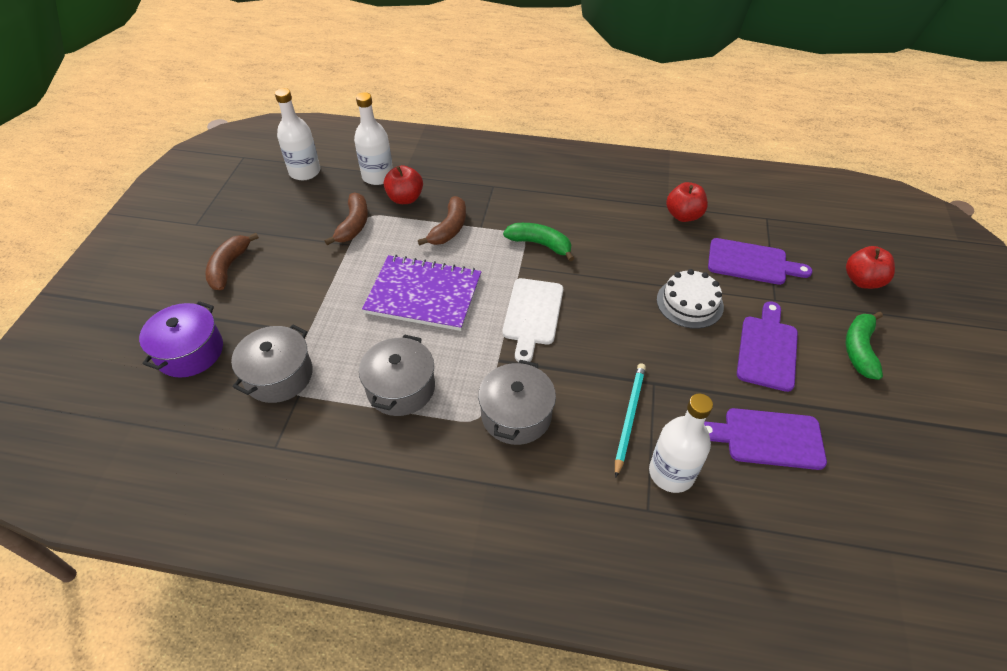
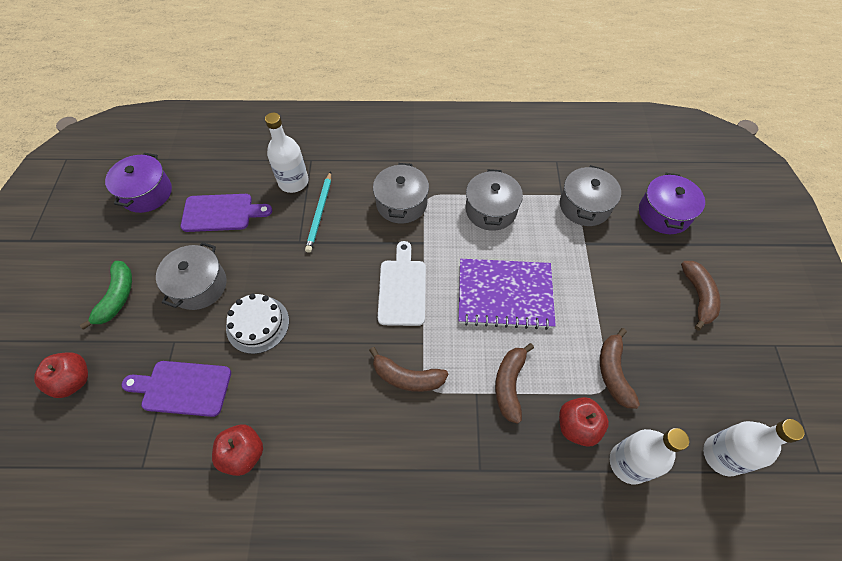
camera: 170 degrees right, 10 degrees up
green banana [503,223,574,261] -> brown banana [369,347,448,392]
purple cutting board [737,301,798,392] -> grey pot [156,242,227,310]
none -> purple pot [105,153,172,213]

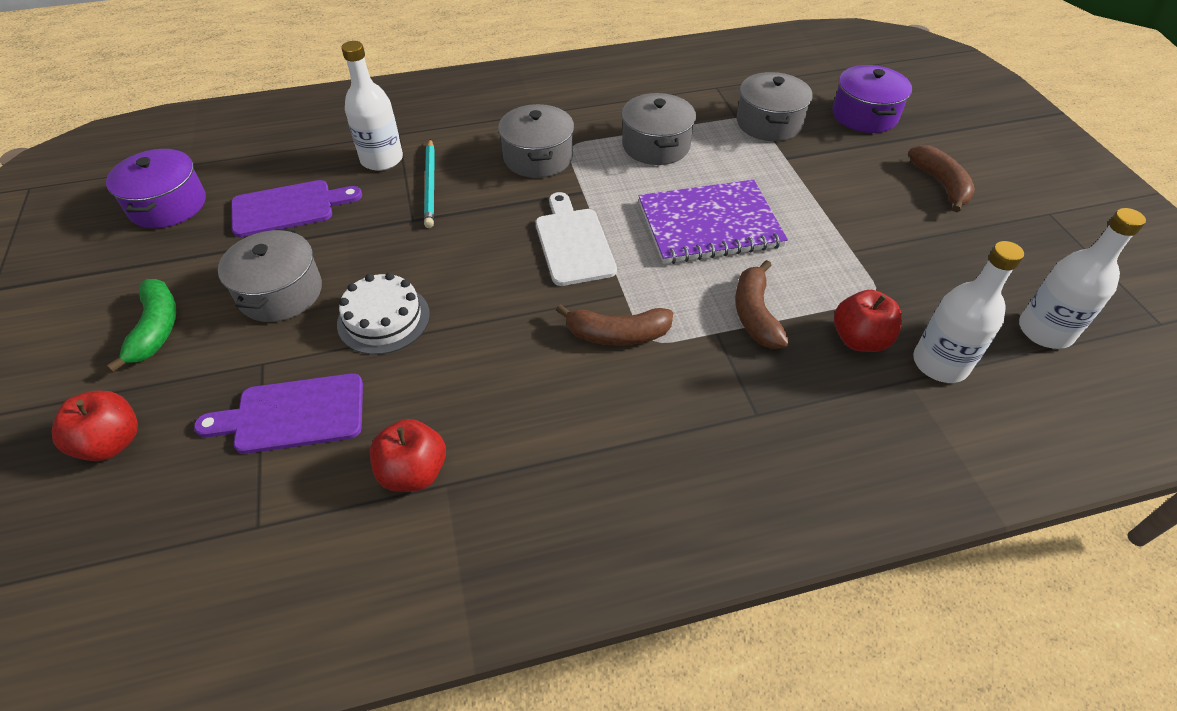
camera: 15 degrees left, 10 degrees down
brown banana [600,328,640,409] -> none

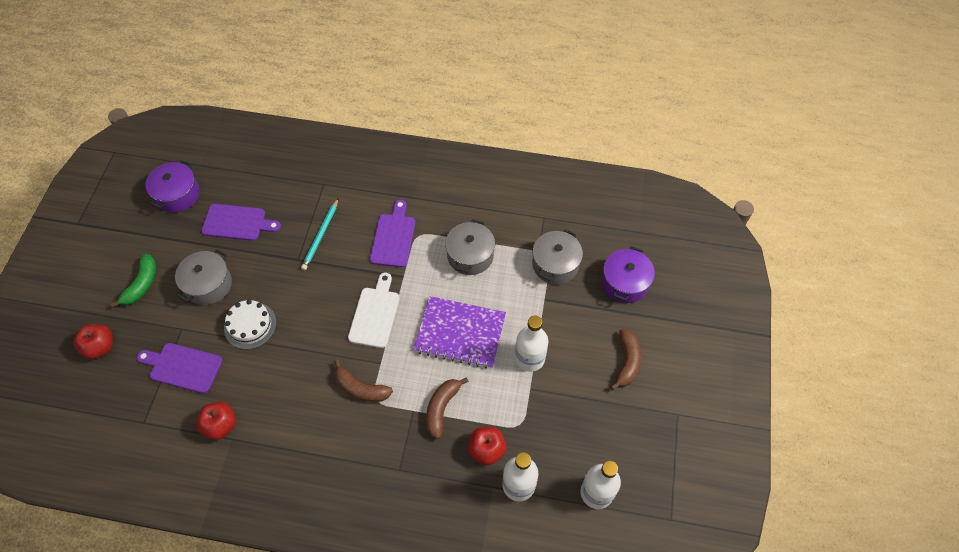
camera: 25 degrees right, 10 degrees up
white bottle [341,41,403,171] -> white bottle moved to [515,316,548,372]
grey pot [498,104,574,178] -> purple cutting board [370,200,415,267]

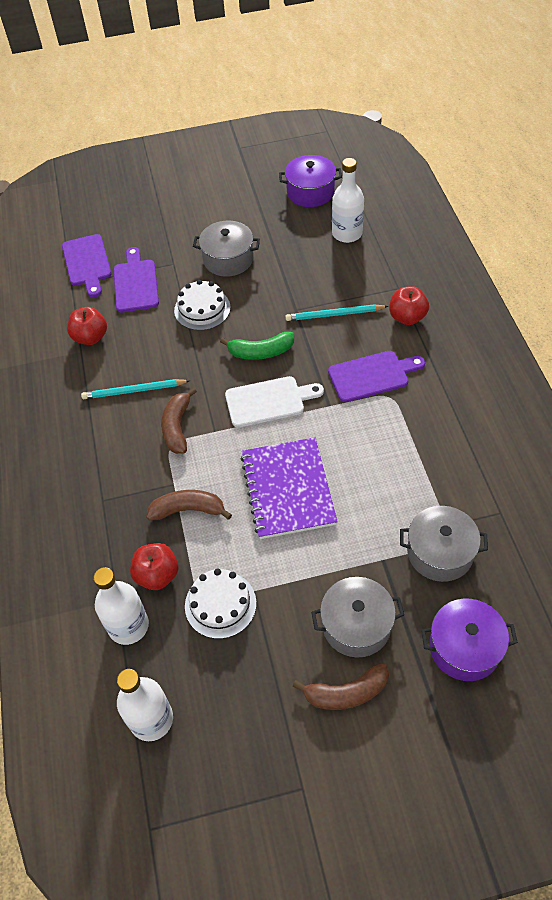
camera: 70 degrees right, 5 degrees down
red apple [74,324,113,359] -> red apple moved to [389,286,429,325]
green banana [110,254,156,307] -> green banana moved to [220,332,294,360]
purple cutting board [202,204,281,241] -> purple cutting board moved to [62,234,112,297]
grey pot [445,219,495,275] -> grey pot moved to [311,577,404,658]
white bottle [515,316,548,372] -> white bottle moved to [332,158,364,243]
none -> turquoise pencil [81,379,190,399]
none -> white cake [185,568,256,639]

